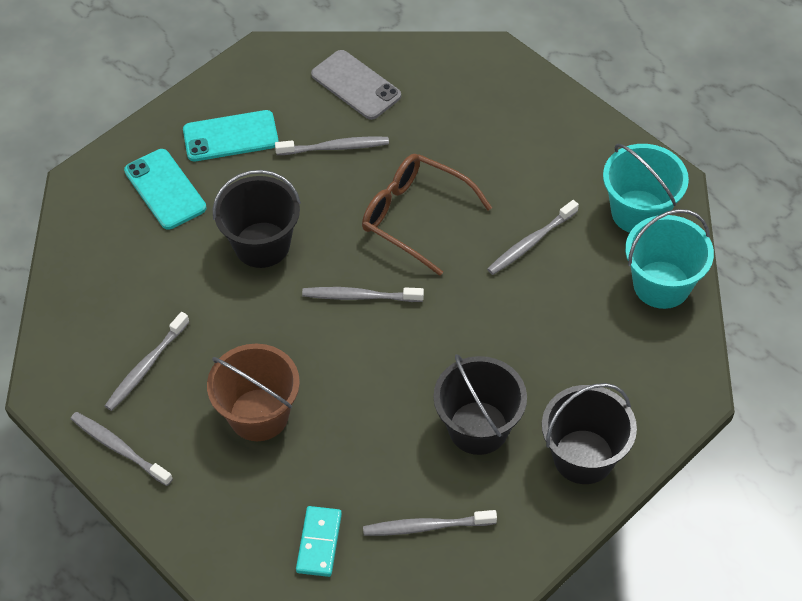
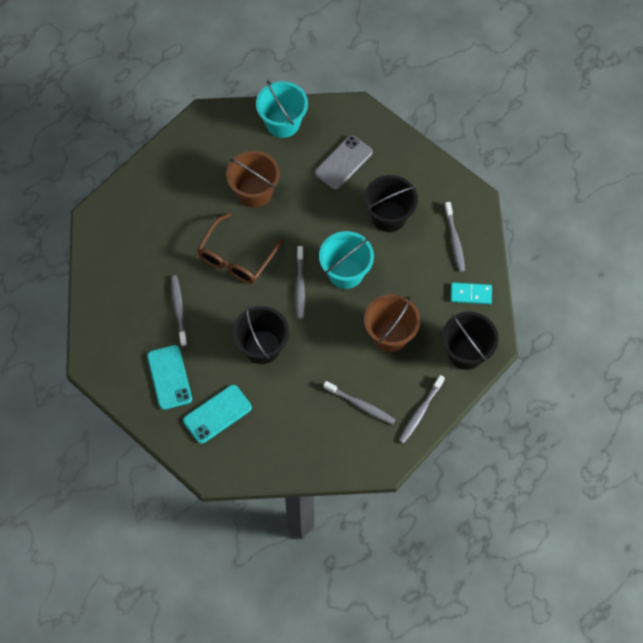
camera: 95 degrees left, 10 degrees up
grey phone [311,50,401,120] -> grey phone moved to [315,135,373,190]
grey toothbrush [487,200,579,275] -> brown bucket [226,151,280,208]
black bucket [542,383,637,484] -> black bucket moved to [442,312,499,370]
turquoise bucket [603,144,689,233] -> turquoise bucket moved to [319,231,374,289]

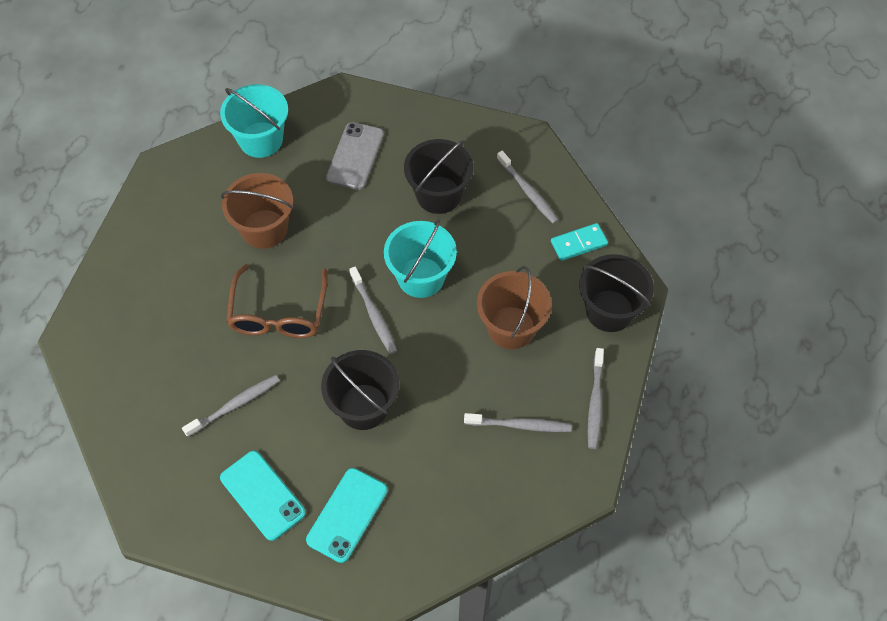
camera: 25 degrees left, 5 degrees down
grey toothbrush [171,275,187,346] -> grey toothbrush turned 90 degrees clockwise [182,375,280,437]

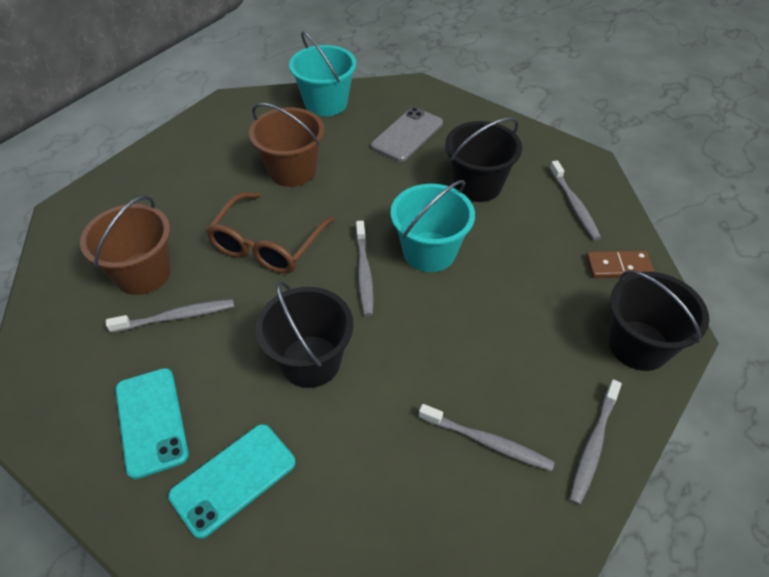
camera: 20 degrees right, 10 degrees down
brown bucket [477,266,552,349] -> brown bucket moved to [80,195,171,295]
turquoise domino [551,223,608,261] -> brown domino [586,251,654,278]

